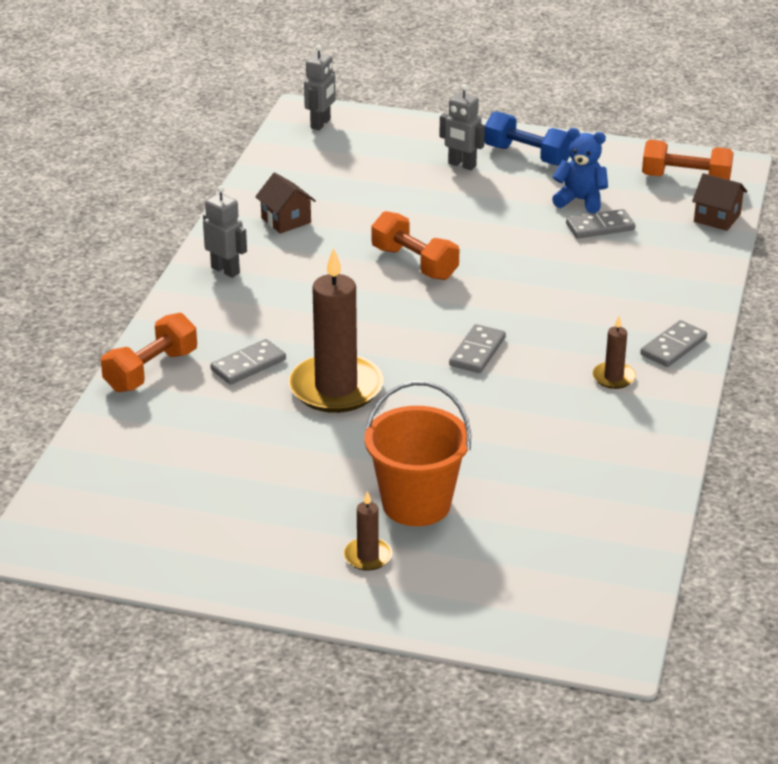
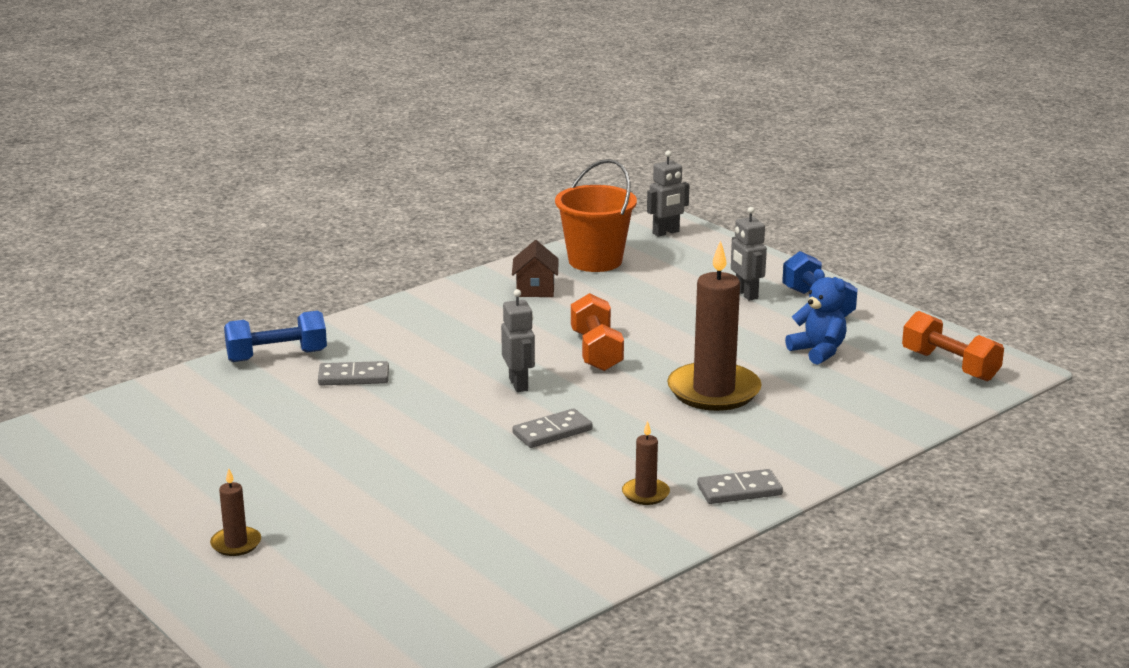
camera: 35 degrees right, 10 degrees down
orange dumbbell [101,313,197,392] -> blue dumbbell [224,311,327,362]
grey robot [203,185,247,278] -> grey robot moved to [501,289,535,392]
brown candle [289,247,384,413] -> brown candle moved to [667,240,762,411]
orange bucket [365,381,471,526] -> orange bucket moved to [555,159,637,272]
grey domino [566,209,635,239] -> none
brown house [692,173,747,231] -> none

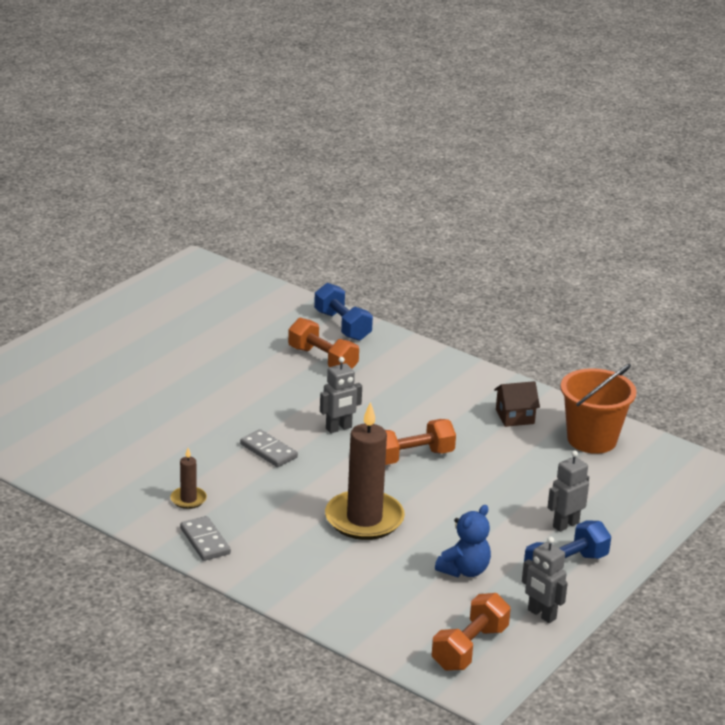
camera: 75 degrees right, 5 degrees up
brown candle [210,469,261,556] -> none
grey domino [318,361,389,386] -> orange dumbbell [288,318,359,369]
grey robot [647,151,689,237] -> grey robot moved to [522,537,568,623]

